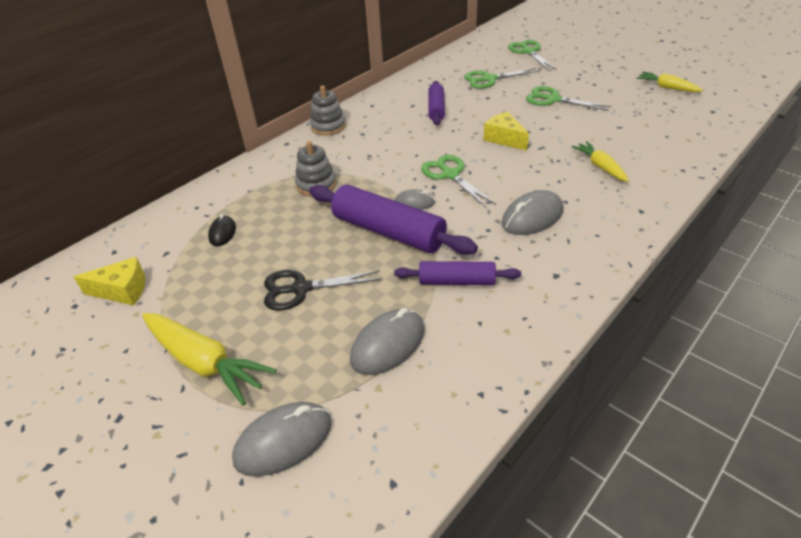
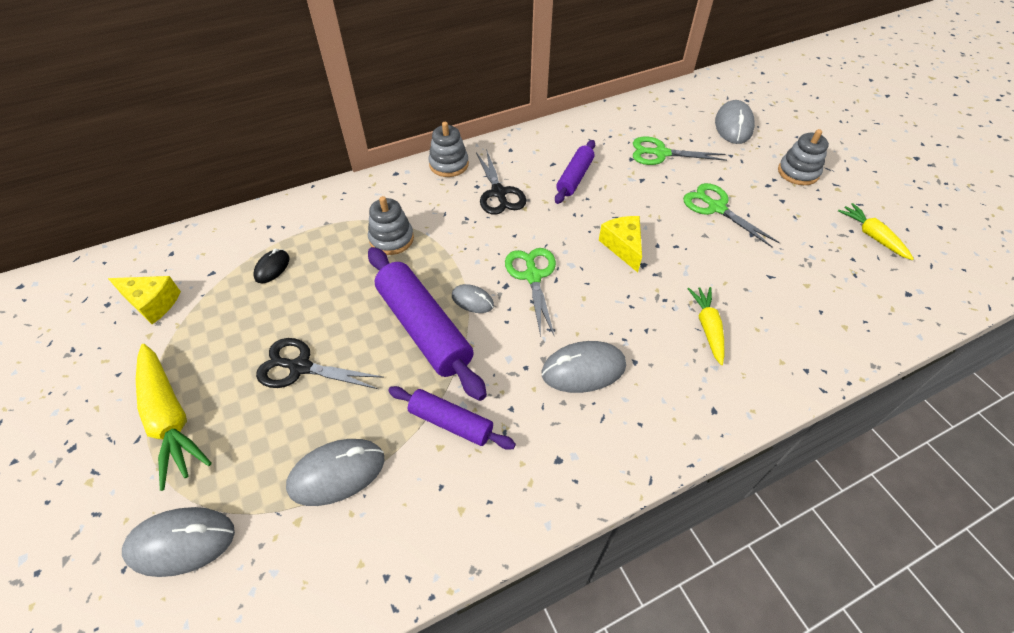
camera: 20 degrees right, 10 degrees up
green scissors [508,40,557,70] -> grey mouse [715,100,755,144]
none -> black scissors [476,149,526,215]
none -> grey stacking toy [778,129,829,185]

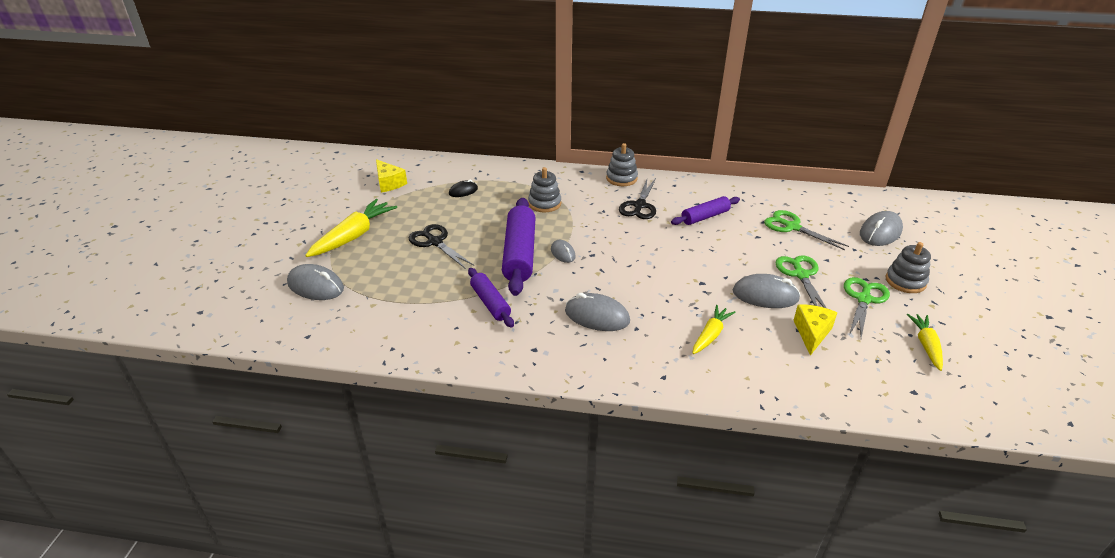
camera: 35 degrees right, 15 degrees down
yellow carrot [136,344,212,491] -> yellow carrot turned 150 degrees counterclockwise [305,199,397,257]
grey mouse [286,439,385,506] -> grey mouse moved to [733,274,801,308]
green scissors [505,248,556,337] -> green scissors moved to [844,277,890,338]
yellow cheese [599,216,642,272] -> yellow cheese moved to [793,304,837,356]

